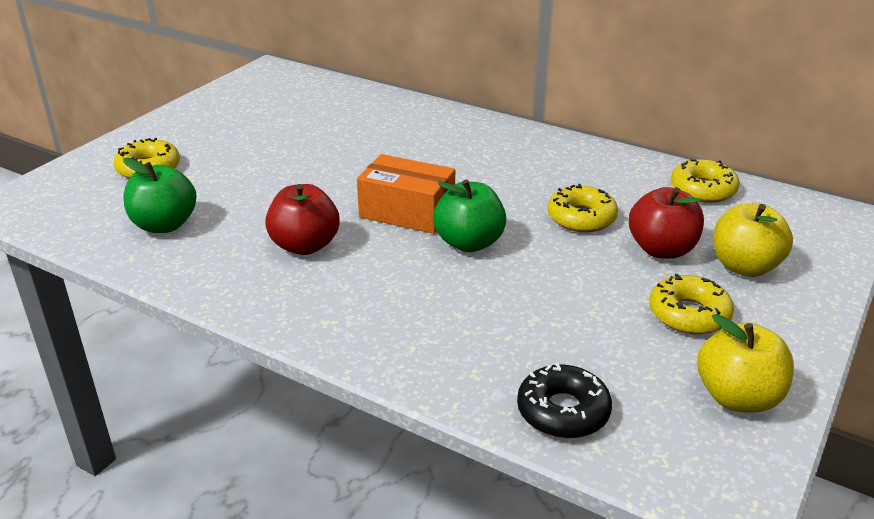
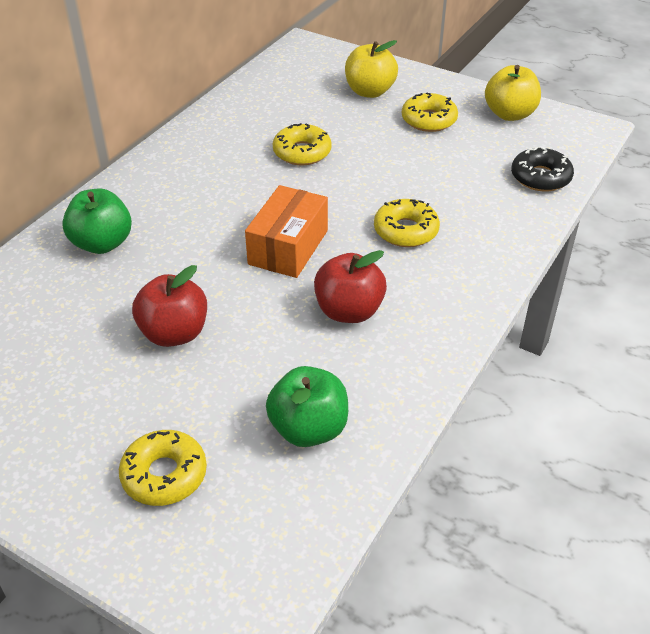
camera: 90 degrees left, 10 degrees up
green apple [433,180,507,252] -> green apple moved to [62,189,132,254]
red apple [629,187,704,259] -> red apple moved to [132,265,207,347]
yellow donut [671,159,740,203] -> yellow donut moved to [374,199,440,247]

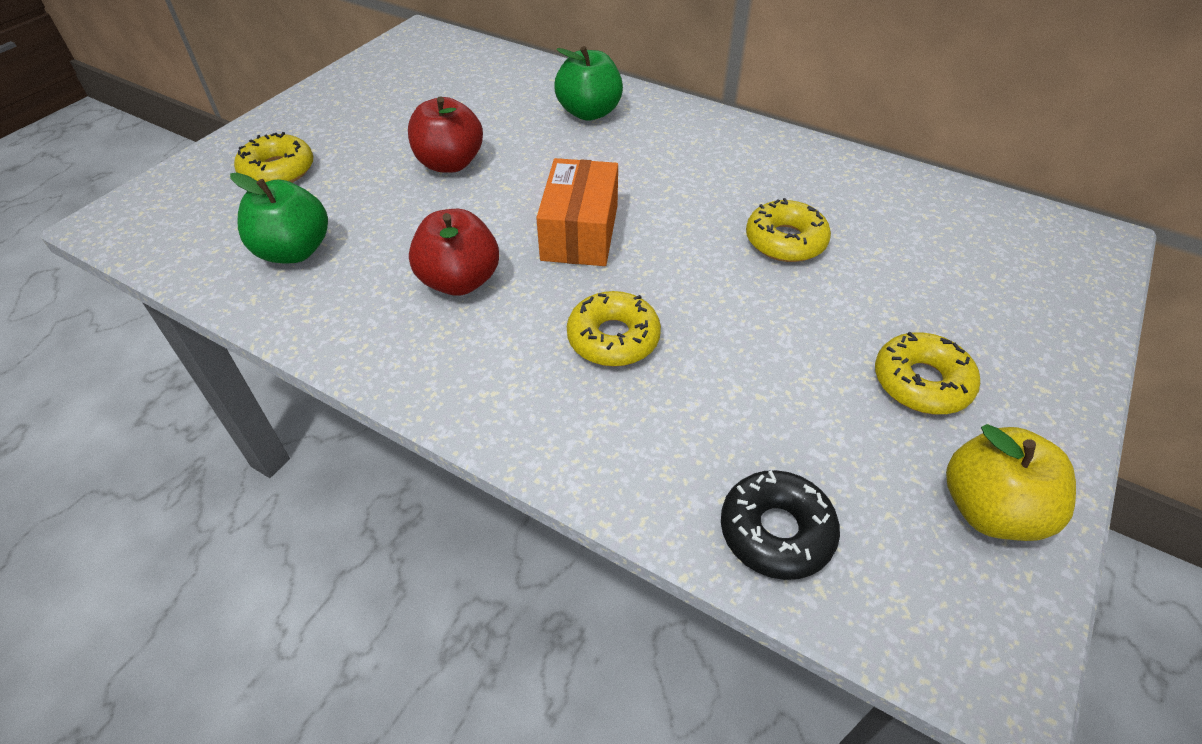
camera: 90 degrees right, 5 degrees up
orange box [245,185,328,278] -> orange box turned 75 degrees clockwise [536,158,618,266]
yellow apple [345,40,398,98] -> none

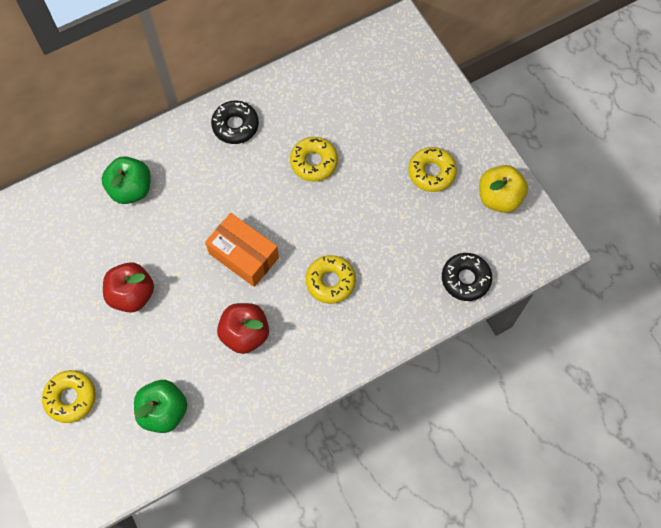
camera: 60 degrees left, 20 degrees up
none -> black donut [211,100,259,144]

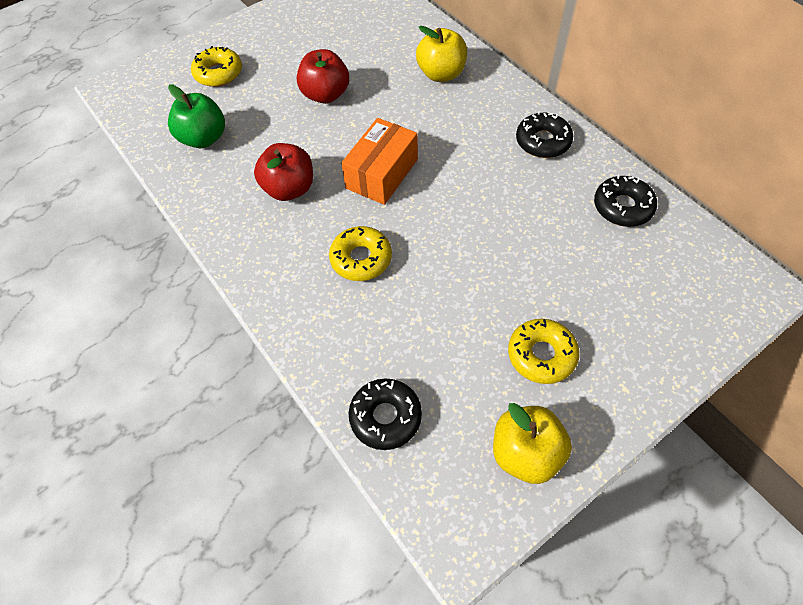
camera: 85 degrees right, 10 degrees down
green apple [101,156,151,204] -> yellow apple [416,26,467,82]
yellow donut [290,137,338,182] -> none
none -> black donut [594,175,657,227]

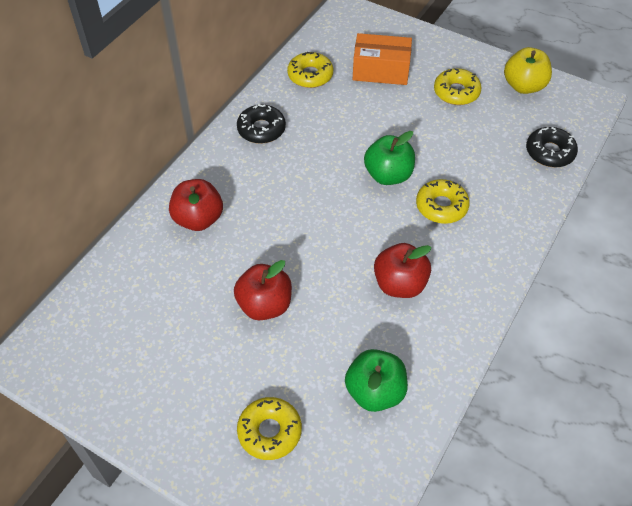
camera: 115 degrees left, 5 degrees down
orange box [341,118,418,205] -> orange box moved to [353,33,412,85]
yellow apple [416,26,467,82] -> red apple [169,179,223,231]
black donut [594,175,657,227] -> yellow donut [287,52,333,88]
none -> green apple [364,131,415,185]

